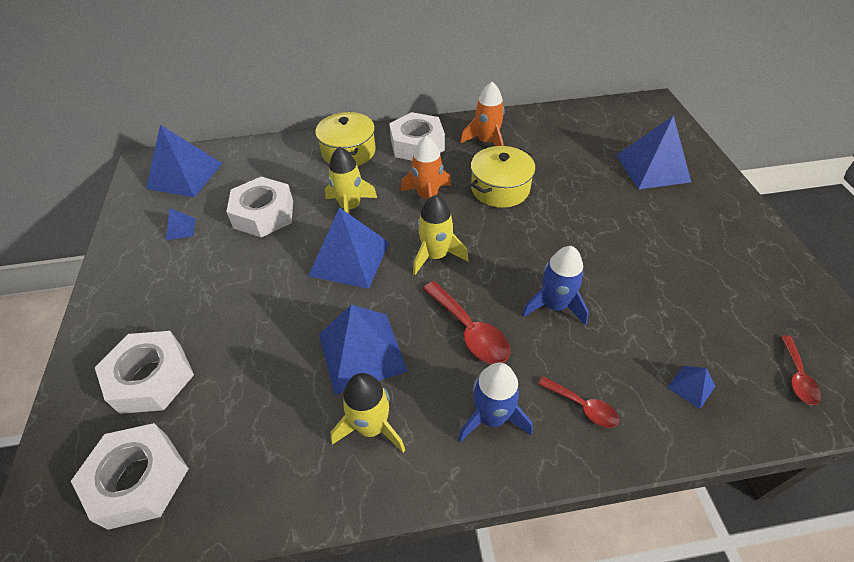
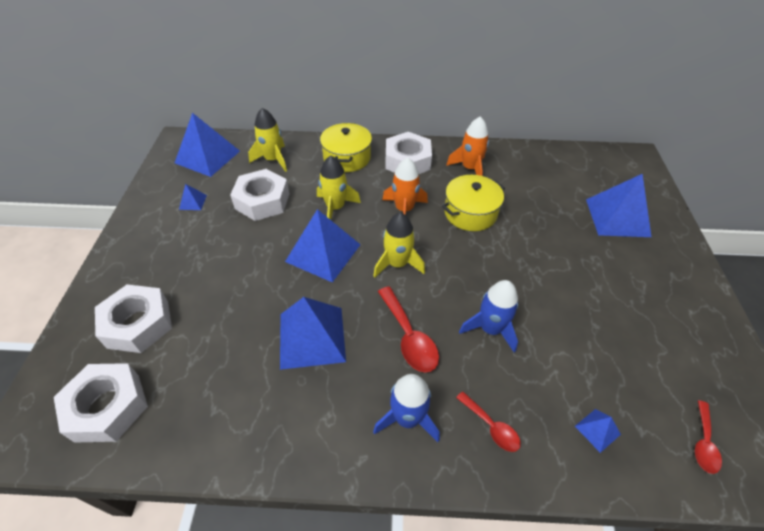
camera: 10 degrees right, 0 degrees up
yellow rocket [331,373,405,453] -> yellow rocket moved to [248,108,287,172]

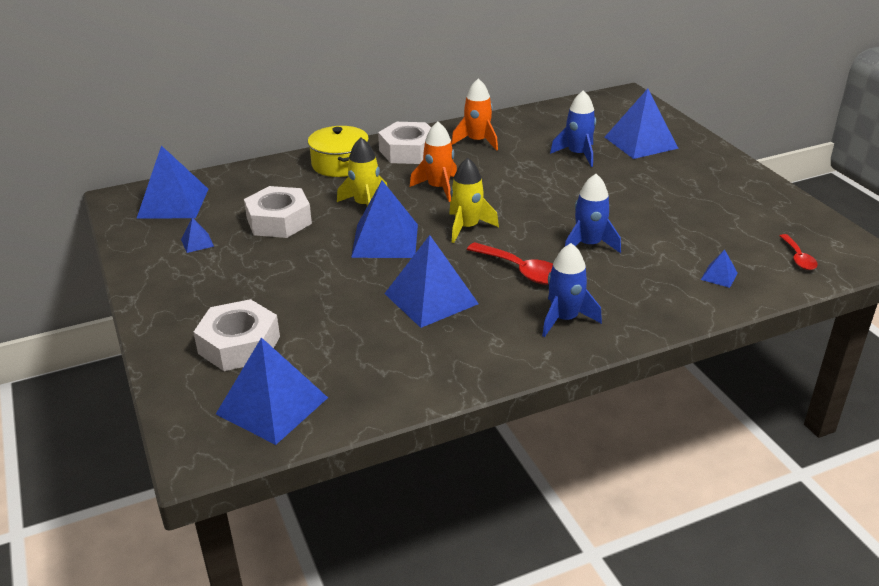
camera: 25 degrees left, 15 degrees down
white nut [54,363,148,443] -> blue pyramid [216,337,328,445]
yellow rocket [248,108,287,172] -> none
yellow pot [442,175,505,231] -> none
red spoon [456,391,521,452] -> none
none -> blue rocket [550,90,596,167]

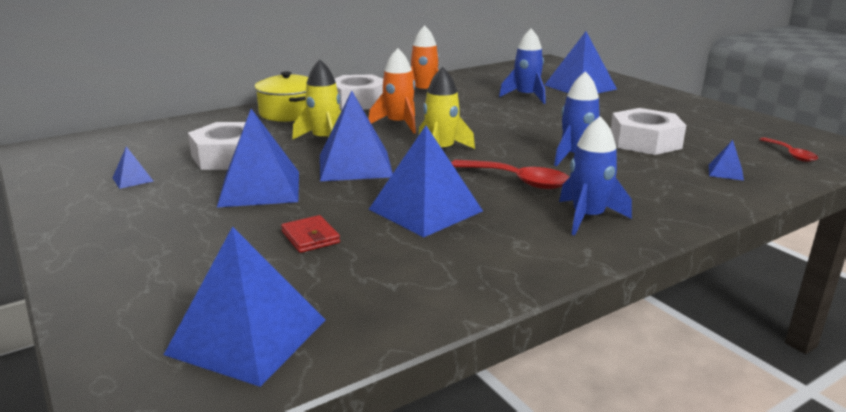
camera: 10 degrees left, 10 degrees down
blue pyramid [136,145,208,219] -> blue pyramid moved to [217,109,299,207]
white nut [193,299,280,371] -> white nut moved to [611,108,686,155]
none -> red wallet [281,215,340,253]

